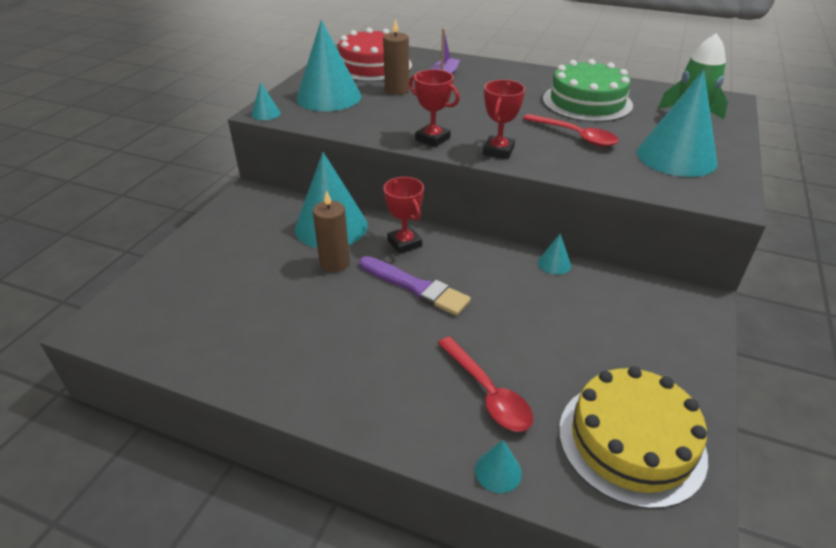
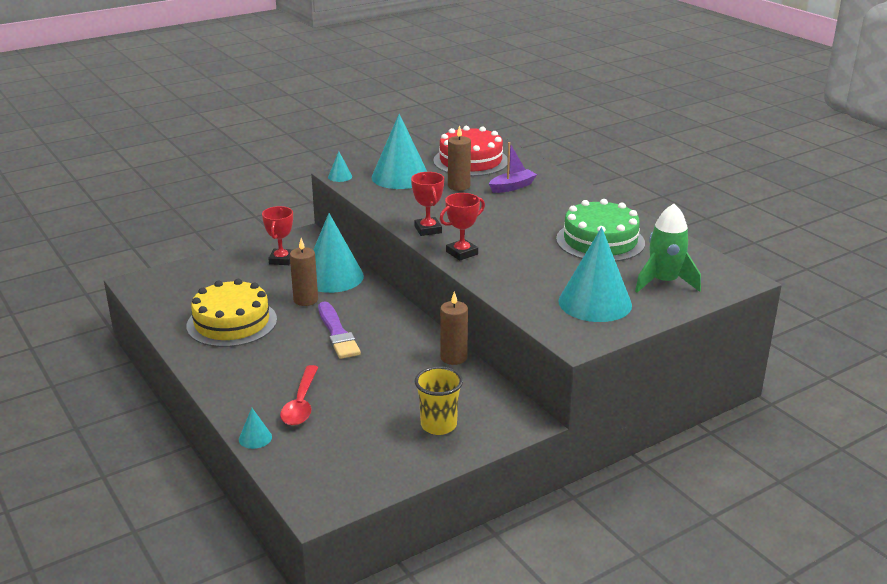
camera: 35 degrees right, 10 degrees down
red trophy [384,177,424,254] -> red trophy moved to [262,206,293,265]
red spoon [523,114,619,147] -> none
turquoise cone [538,234,571,275] -> brown candle [440,292,468,365]
yellow cake [559,366,708,509] -> yellow cake moved to [186,279,277,347]
none -> yellow cup [415,366,463,435]

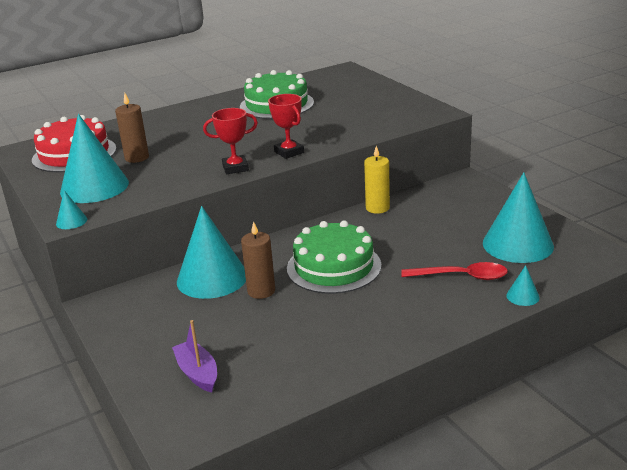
camera: 85 degrees left, 0 degrees up
yellow cake [186,279,277,347] -> none
red trophy [262,206,293,265] -> none
purple brush [318,302,361,359] -> green cake [287,221,381,294]
yellow cup [415,366,463,435] -> none
brown candle [440,292,468,365] -> yellow candle [364,146,390,214]
purple boat [489,142,537,193] -> purple boat moved to [172,320,217,392]
turquoise cone [559,227,632,322] -> turquoise cone moved to [483,172,554,263]
green rocket [635,204,701,292] -> none

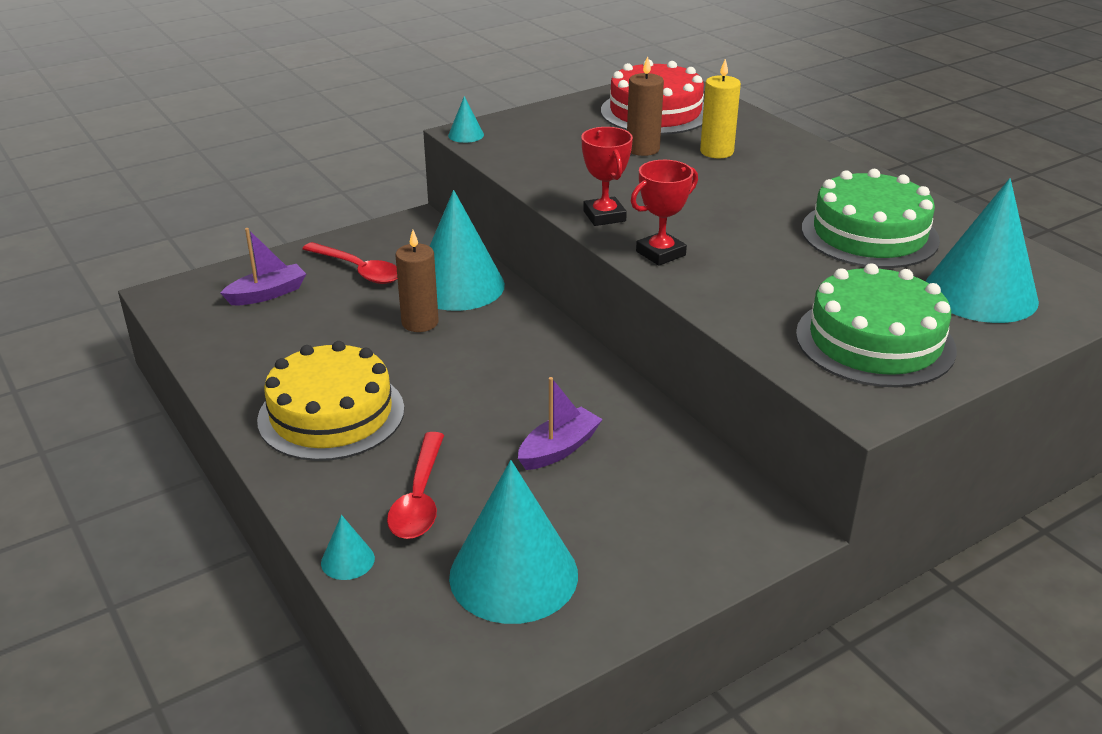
camera: 85 degrees right, 5 degrees up
turquoise cone [60,114,129,203] -> turquoise cone moved to [926,178,1039,323]
green cake [287,221,381,294] -> green cake moved to [796,263,957,387]
yellow candle [364,146,390,214] -> yellow candle moved to [700,59,741,158]
none -> yellow cake [257,341,404,461]
none -> red spoon [302,242,397,284]
none -> purple boat [518,377,603,470]

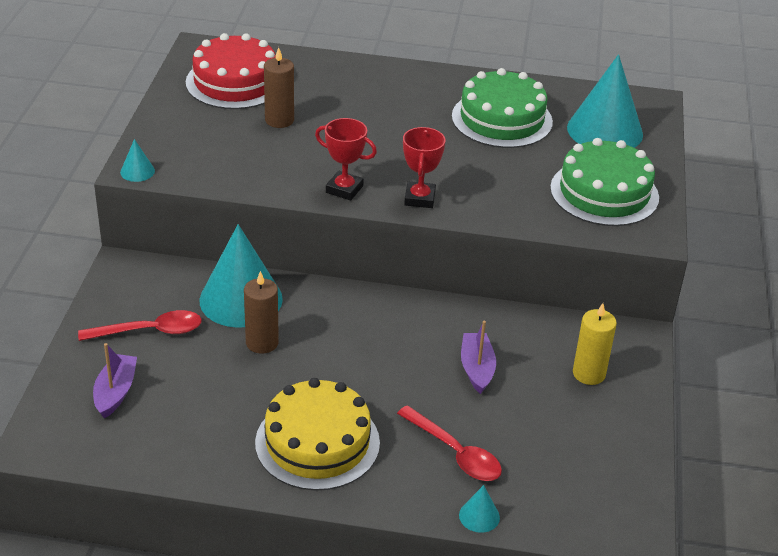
camera: 50 degrees left, 5 degrees up
turquoise cone [449,460,578,624] -> none
yellow candle [700,59,741,158] -> yellow candle moved to [573,303,617,385]

